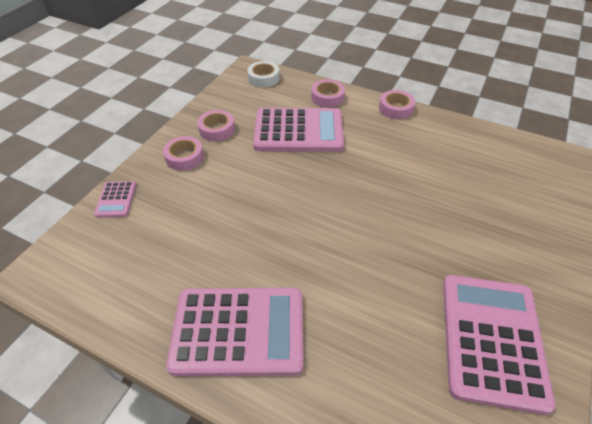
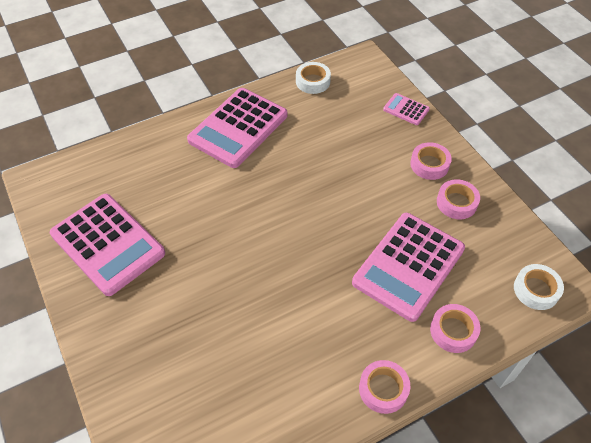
camera: 125 degrees right, 5 degrees up
none -> white tape [296,62,331,94]

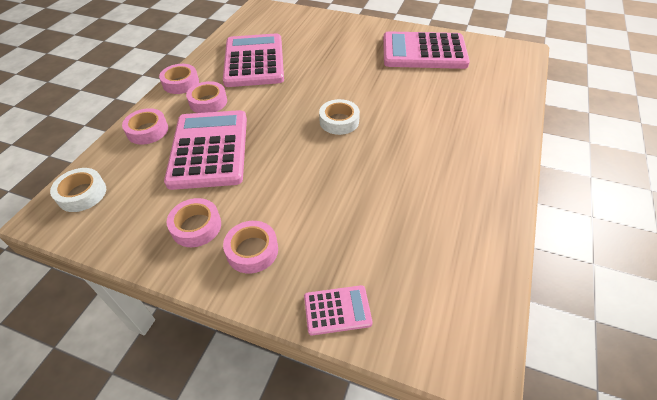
camera: 140 degrees right, 5 degrees down
pink calculator [187,88,287,168] -> pink calculator moved to [223,33,284,87]
white tape [296,62,331,94] -> white tape moved to [319,99,360,135]
none -> pink tape [186,81,227,113]

